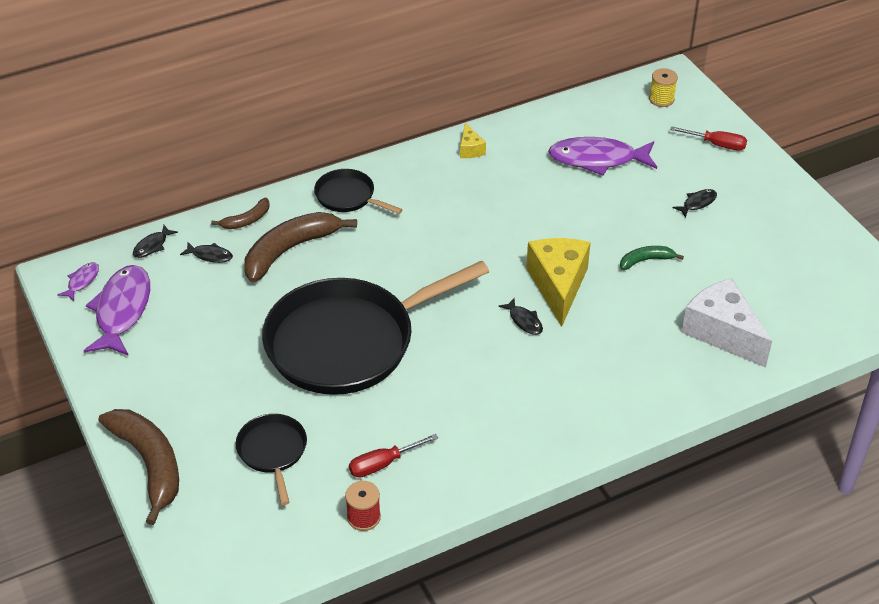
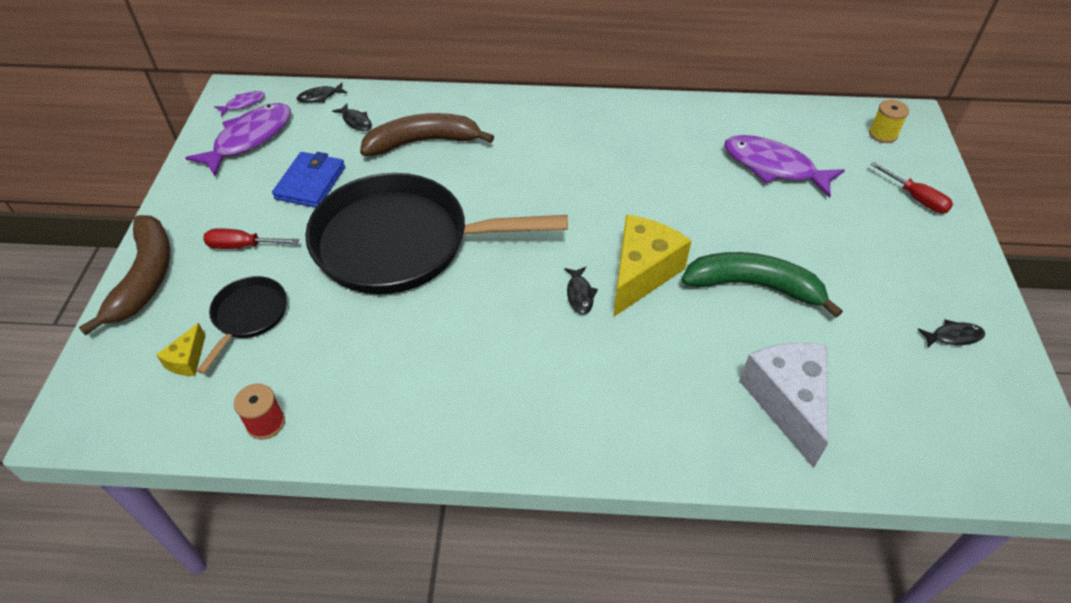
camera: 30 degrees right, 5 degrees up
brown banana [211,198,270,229] -> none
black pan [314,169,403,214] -> none
red screwdriver [349,434,438,478] -> red screwdriver moved to [203,228,299,249]
yellow cheese [460,123,486,158] -> yellow cheese moved to [156,323,206,376]
green banana [620,246,684,270] -> green banana [681,252,843,318], size x1.99
black fish [673,189,717,218] -> black fish moved to [917,320,985,348]
none -> blue wallet [272,152,345,208]

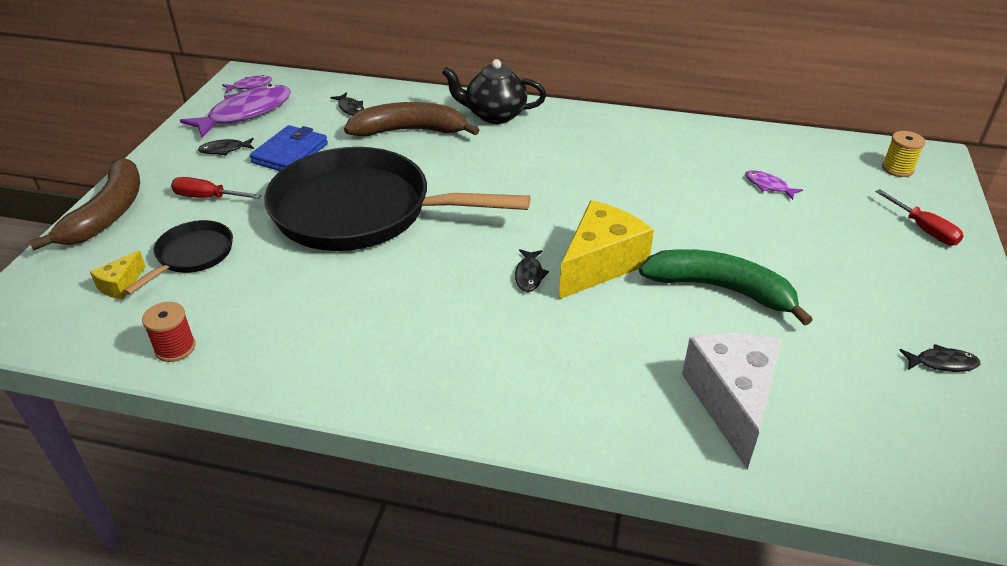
camera: 10 degrees right, 10 degrees down
black fish [297,83,347,103] -> black fish moved to [198,138,254,156]
purple fish [724,135,845,198] -> purple fish [745,170,803,200], size x0.46
none -> black teapot [442,59,546,124]

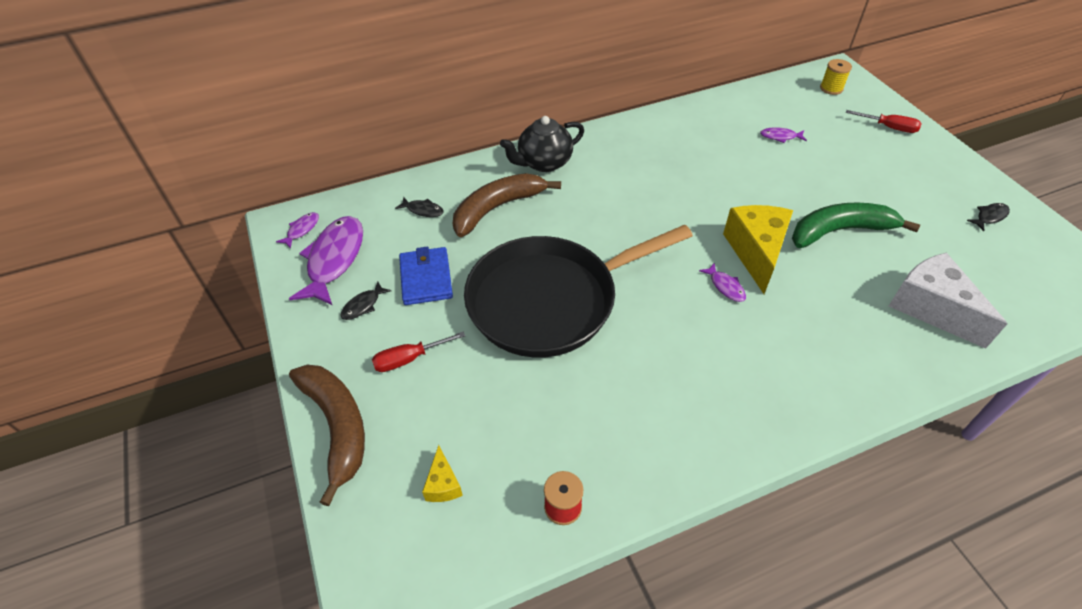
camera: 35 degrees left, 10 degrees up
black pan [123,220,233,295] -> none
black fish [515,249,549,292] -> purple fish [699,263,746,302]

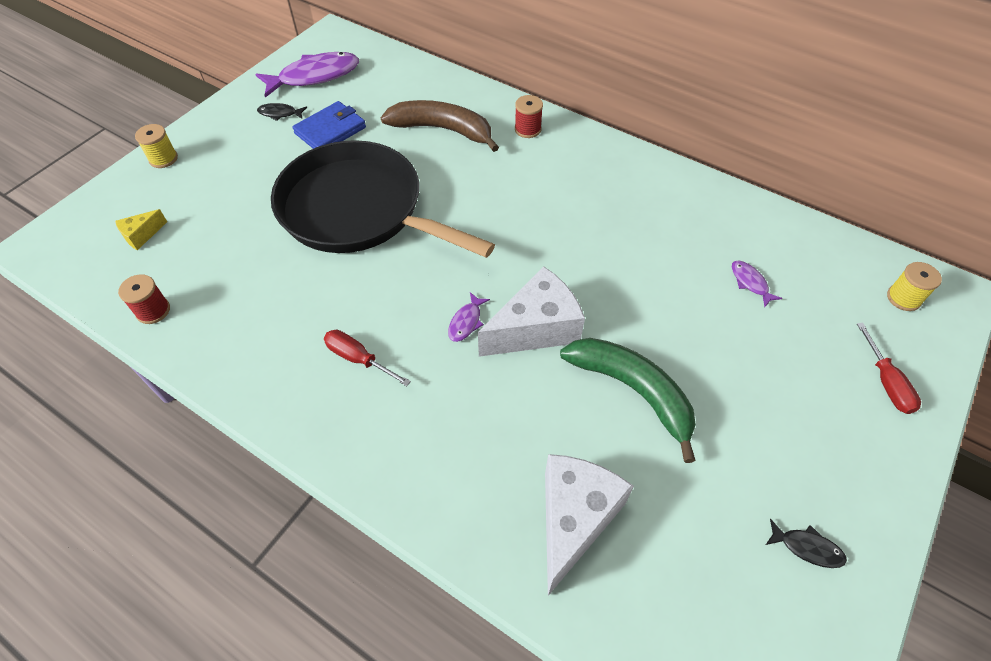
camera: 55 degrees right, 5 degrees up
purple fish [276,212,319,249] -> none
brown banana [289,365,365,506] -> yellow spool [135,124,178,168]
red screwdriver [372,332,465,372] -> red screwdriver moved to [324,330,411,386]
black fish [395,197,444,217] -> none
black teapot [500,116,584,172] -> red spool [515,95,543,138]
yellow cheese [723,205,793,294] -> white cheese [478,266,585,357]

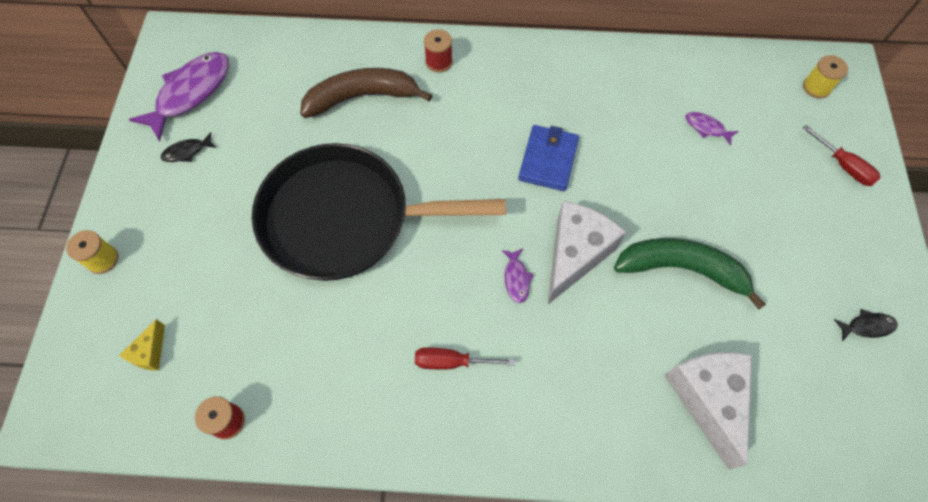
camera: 30 degrees left, 10 degrees up
blue wallet [292,101,366,149] -> blue wallet moved to [518,125,579,191]

